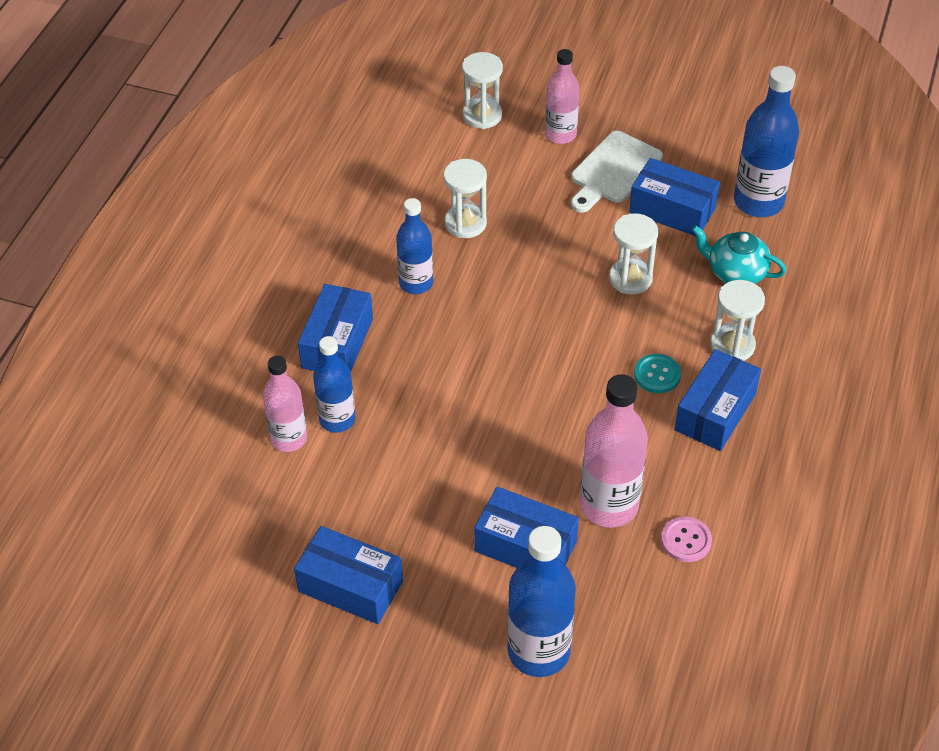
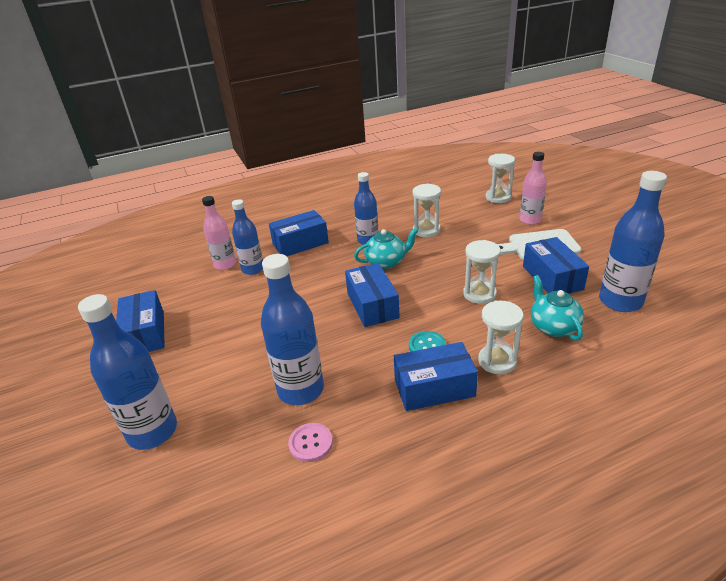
camera: 50 degrees right, 15 degrees down
blue box [474,487,579,568] -> blue box moved to [345,263,400,327]
pink bottle [580,374,648,528] -> blue bottle [261,254,324,405]
none -> turquoise teapot [354,228,418,269]

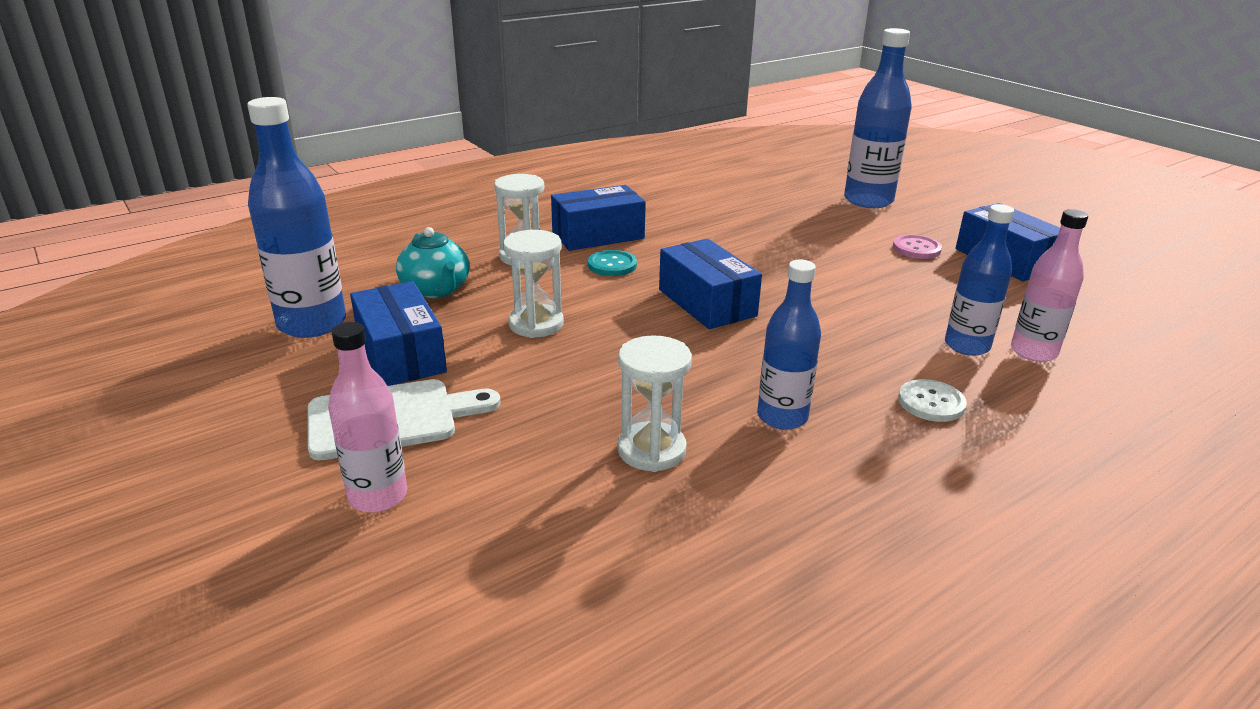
camera: 165 degrees right, 5 degrees down
blue bottle [261,254,324,405] -> none
blue box [269,210,329,256] -> white button [898,379,967,422]
pink button [288,423,333,462] -> pink button moved to [893,235,942,259]
turquoise teapot [354,228,418,269] -> none
white hourglass [486,154,515,203] -> none

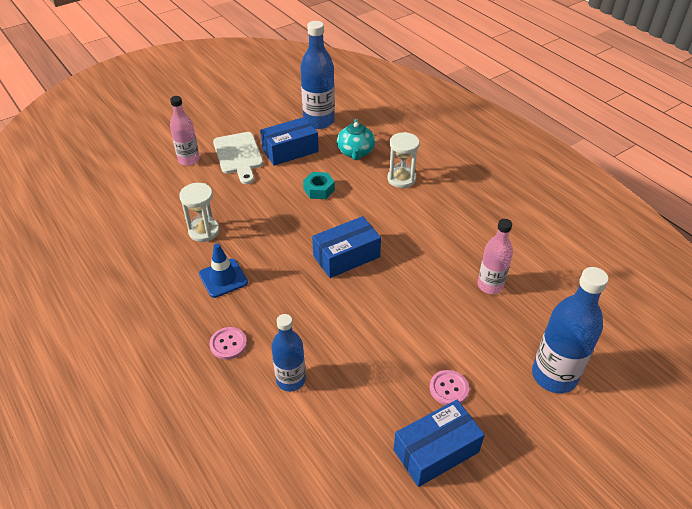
camera: 90 degrees right, 15 degrees up
turquoise teapot [396,227,470,299] -> turquoise teapot turned 60 degrees counterclockwise [337,119,375,160]
white hourglass [503,230,564,338] -> turquoise nut [303,172,335,199]
blue box [551,185,646,251] -> none
turquoise button [588,250,637,276] -> none
blue bottle [757,260,821,430] -> blue traffic cone [199,243,248,298]
white button [898,379,967,422] -> pink button [209,327,247,360]
pink bottle [1011,209,1088,362] -> pink bottle moved to [477,219,513,294]

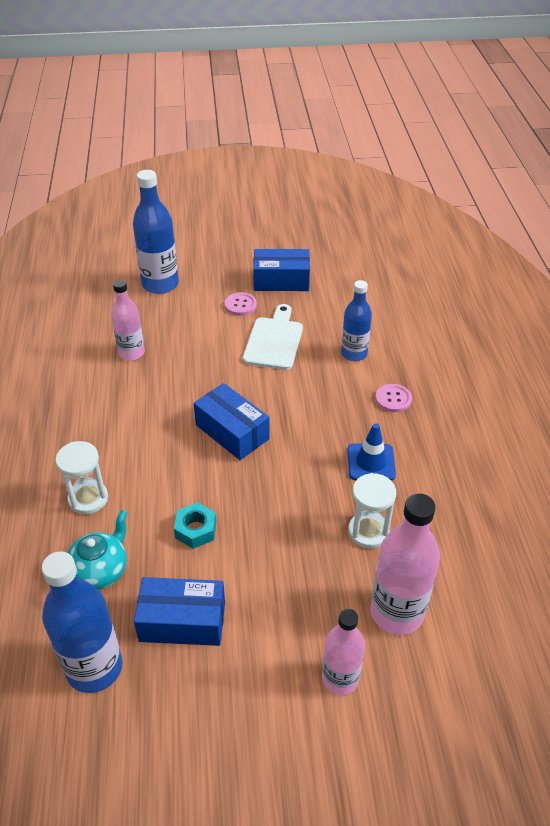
camera: 150 degrees left, 0 degrees up
white cutting board [213,132,263,184] -> white cutting board moved to [243,304,303,370]
blue box [312,216,381,278] -> blue box turned 45 degrees clockwise [194,383,270,460]
none -> pink bottle [370,493,440,635]

